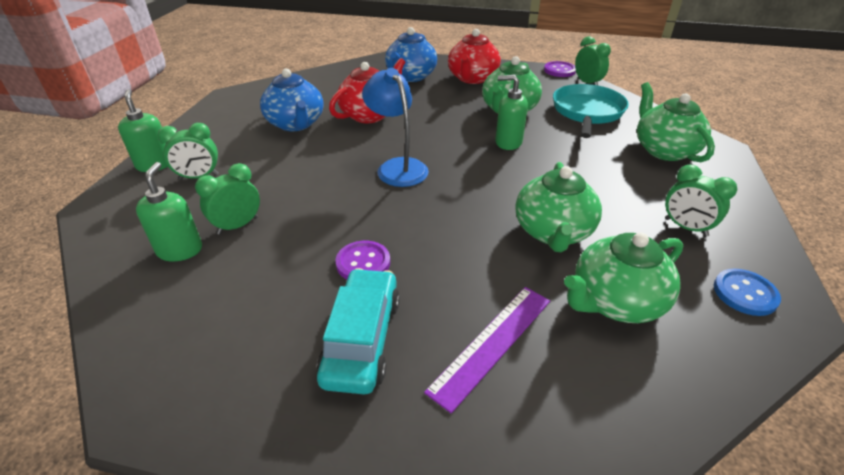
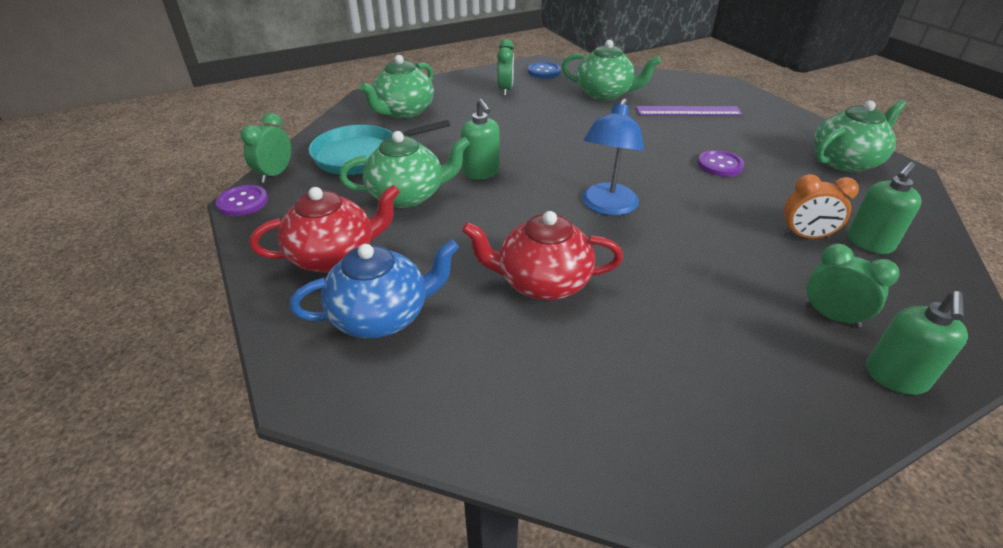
camera: 130 degrees left, 0 degrees up
green clock [195,163,260,235] -> orange clock [782,174,859,239]
blue teapot [260,69,324,131] -> none
turquoise car [317,268,400,394] -> none
green teapot [515,162,602,252] -> green teapot moved to [814,100,906,173]

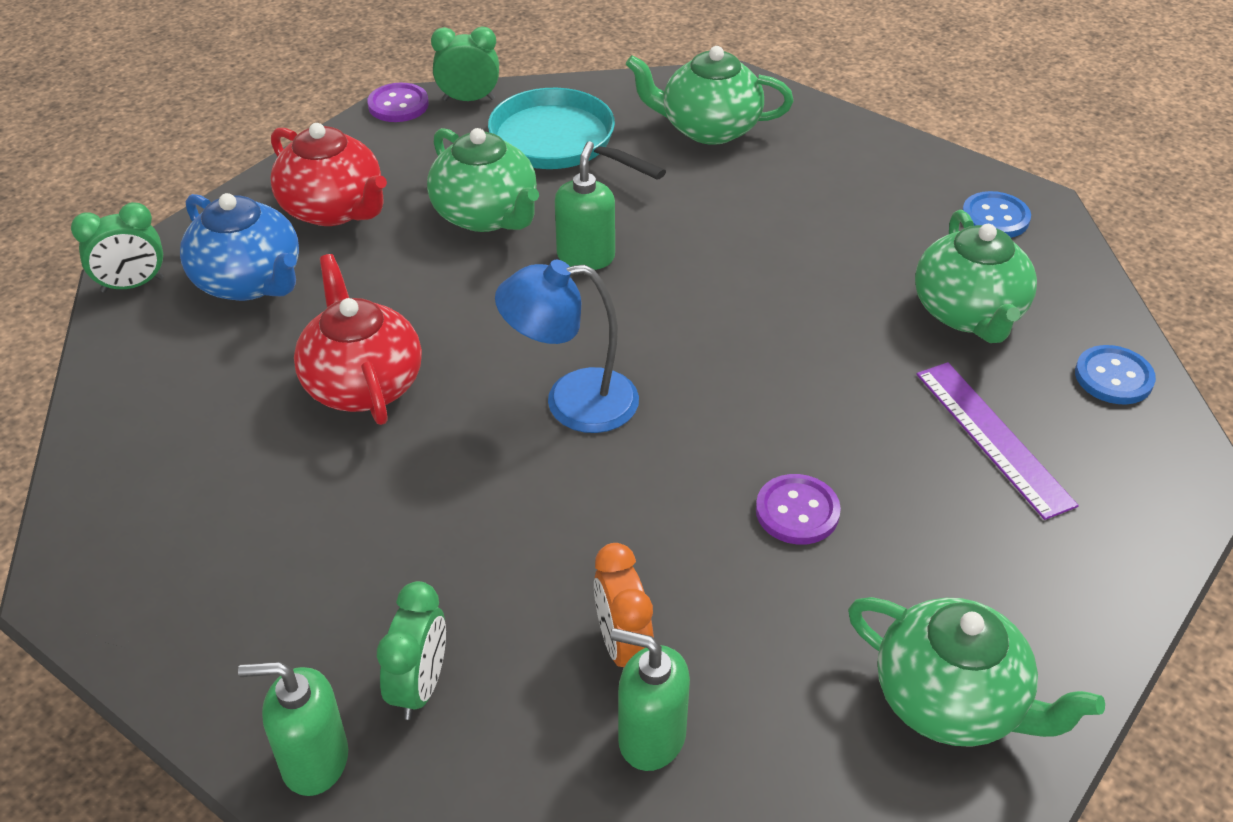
camera: 65 degrees right, 5 degrees up
green soap dispenser [461,99,500,180] -> green soap dispenser turned 150 degrees clockwise [555,141,615,270]
green clock [497,39,514,96] -> green clock moved to [71,202,164,293]
none -> blue button [1075,345,1156,404]

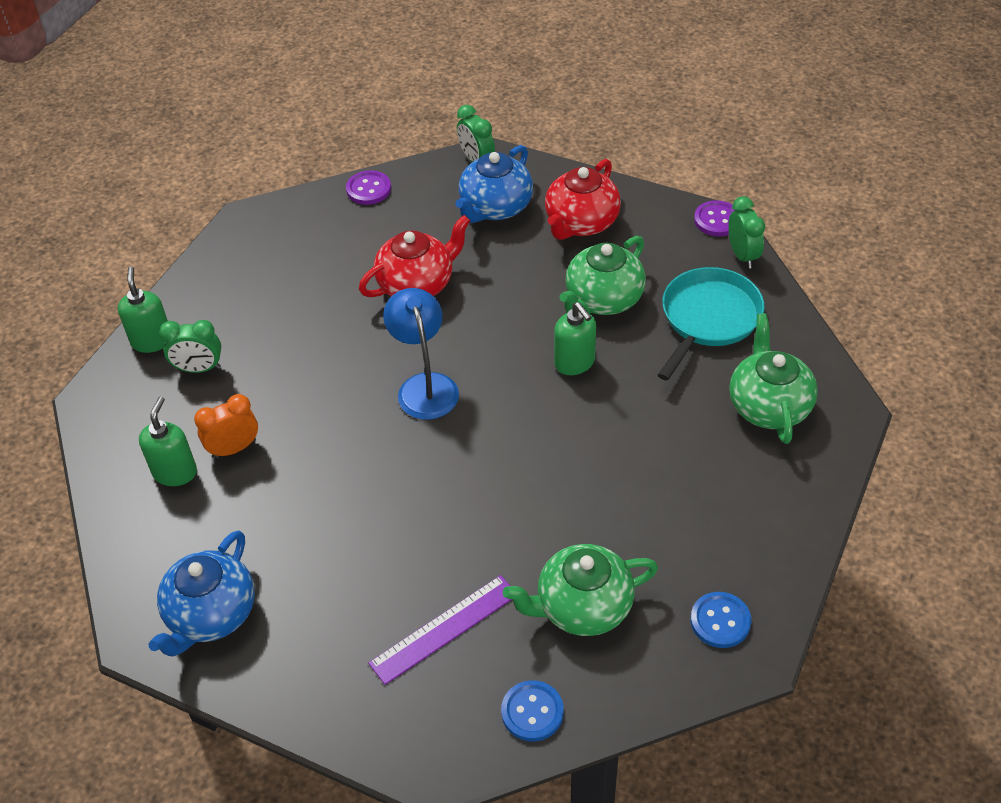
camera: 80 degrees right, 5 degrees up
green soap dispenser [555,141,615,270] -> green soap dispenser turned 60 degrees clockwise [554,302,596,375]
purple button [756,474,841,545] -> purple button moved to [346,170,391,205]
green teapot [848,597,1105,747] -> blue teapot [148,530,255,657]

